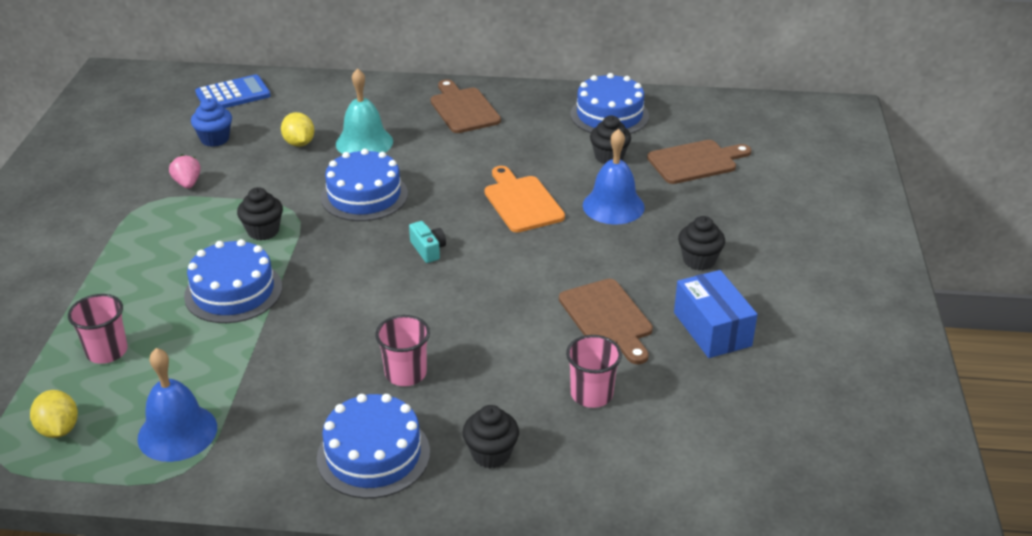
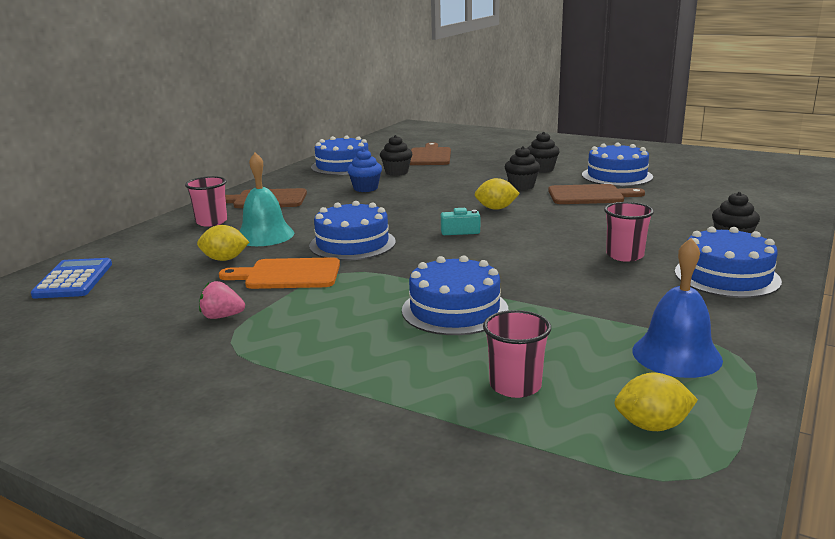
camera: 65 degrees left, 15 degrees down
blue cupcake [191,98,232,147] -> blue cupcake moved to [347,149,382,192]
black cupcake [237,187,283,240] -> black cupcake moved to [505,146,540,190]
orange cutting board [485,166,565,233] -> orange cutting board moved to [219,257,340,289]
pink cup [566,335,622,408] -> pink cup moved to [185,176,227,227]
blue bell [583,129,645,225] -> none
blue box [674,270,758,358] -> blue cake [582,143,653,186]
none -> yellow lemon [474,178,520,210]

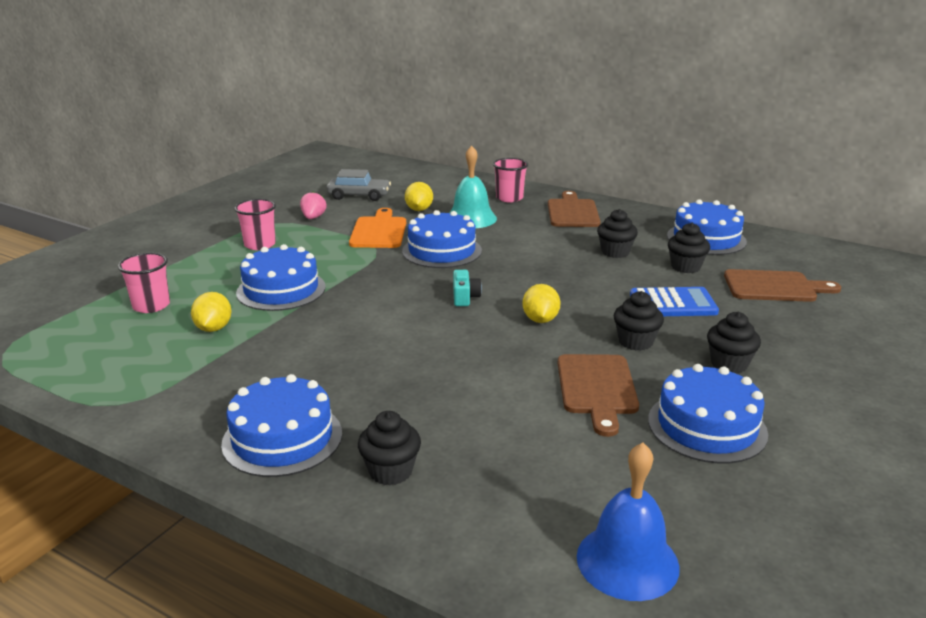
camera: 90 degrees right, 5 degrees up
blue calculator [31,258,112,299] -> blue calculator moved to [630,287,719,316]
blue cupcake [347,149,382,192] -> black cupcake [597,209,638,258]
pink cup [604,202,654,262] -> pink cup moved to [234,199,276,250]
yellow lemon [615,373,698,431] -> yellow lemon moved to [191,292,232,332]
blue bell [632,238,723,378] -> blue bell moved to [577,442,680,601]
none -> grey car [327,169,391,201]

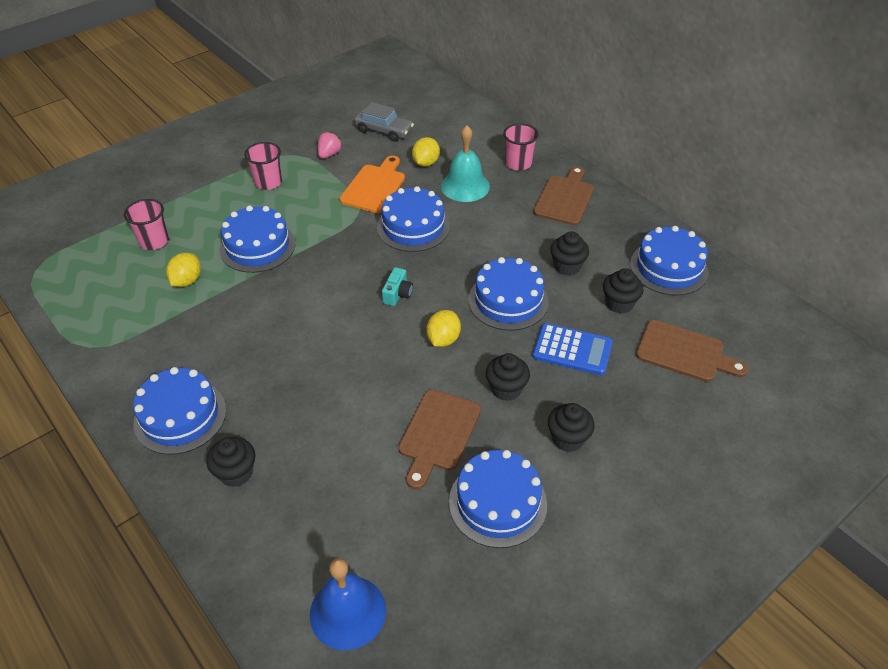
camera: 20 degrees right, 20 degrees up
none -> blue cake [468,257,548,331]

